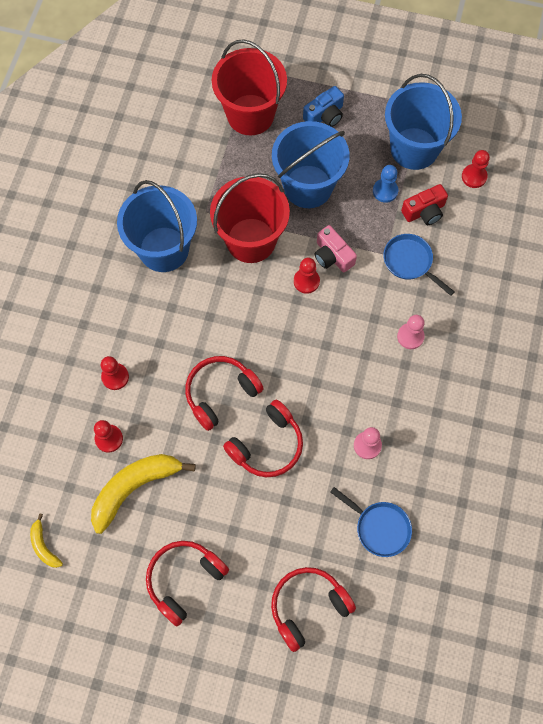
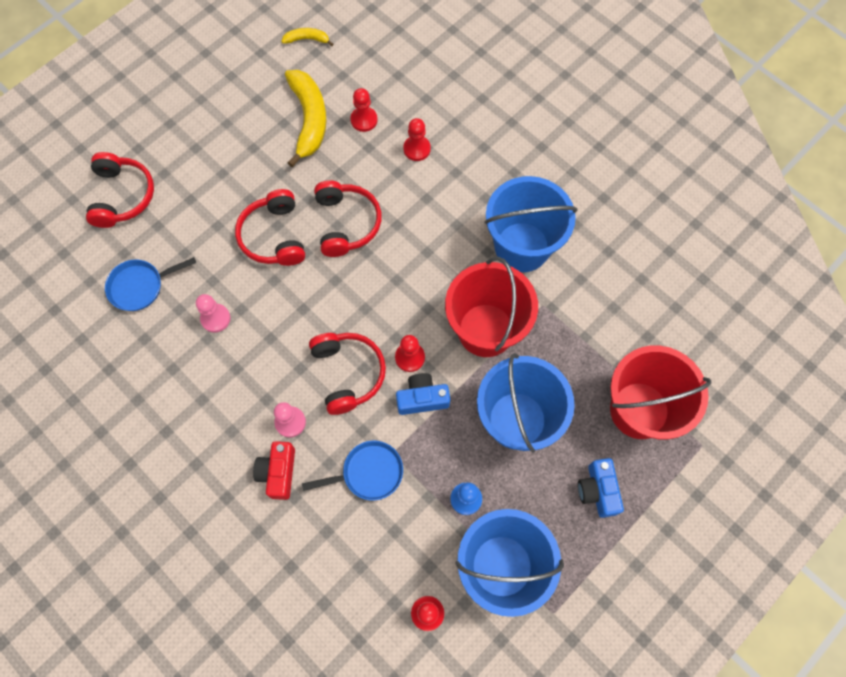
camera: 120 degrees right, 0 degrees up
red headphones [146,541,229,626] -> red headphones moved to [309,333,386,415]
pink camera [315,225,357,272] -> blue camera [396,373,450,415]
red camera [401,184,448,225] -> red camera moved to [253,441,295,500]

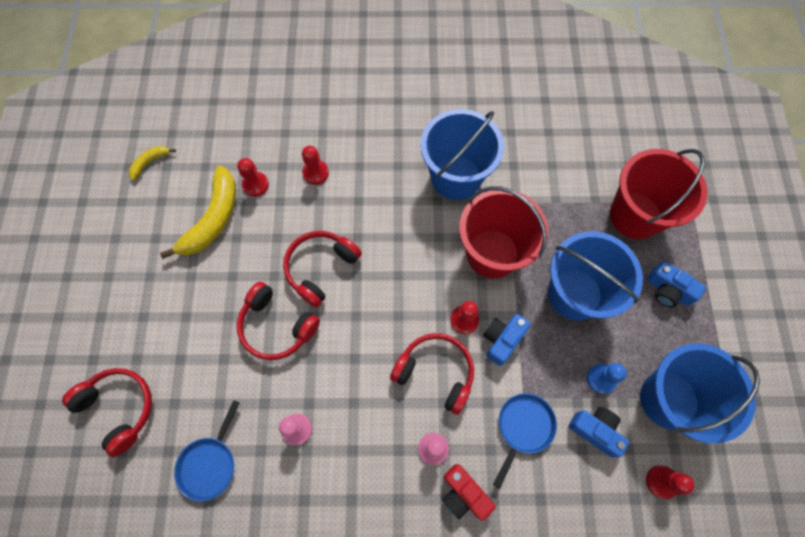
camera: 45 degrees left, 0 degrees up
yellow banana [285,70,327,167] -> yellow banana turned 75 degrees clockwise [160,166,236,259]
red headphones [314,180,382,257] -> red headphones turned 90 degrees counterclockwise [283,231,362,308]
none -> blue camera [569,407,629,457]

